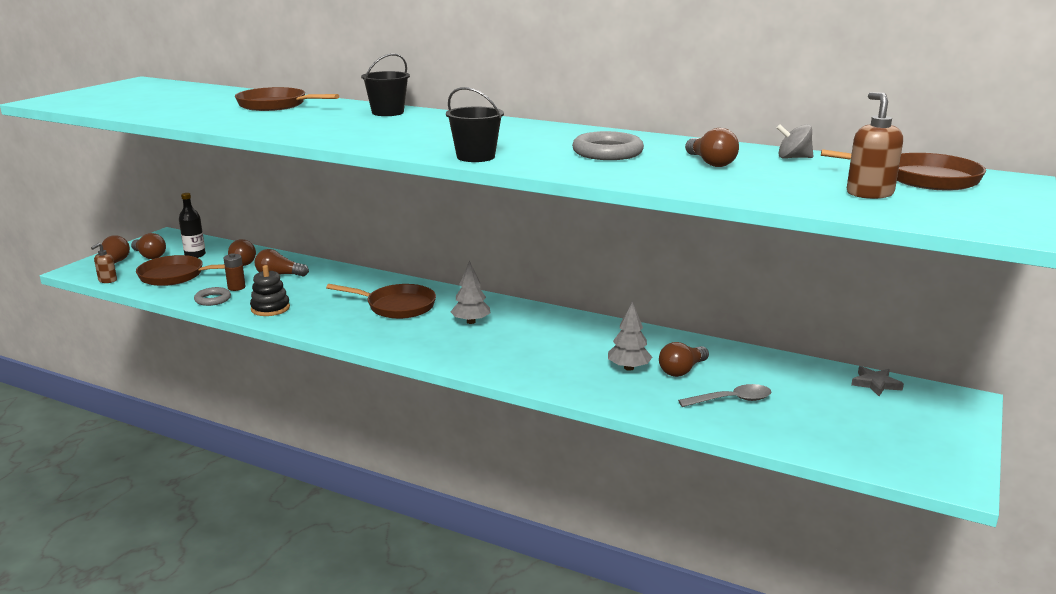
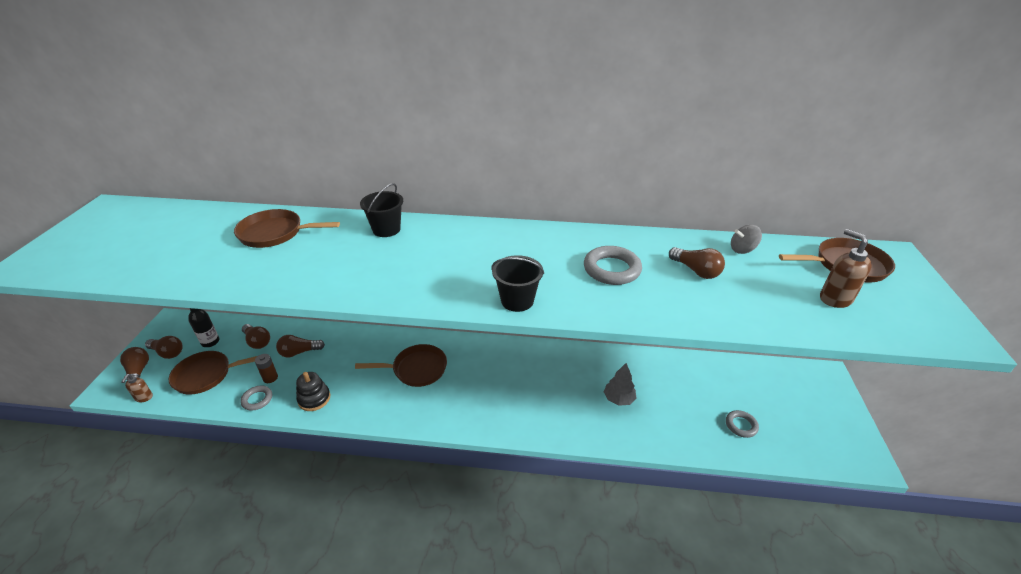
camera: 20 degrees left, 15 degrees up
grey tree [451,261,490,324] -> none
brown light bulb [659,342,709,377] -> none
grey spoon [678,384,771,407] -> none
grey star [851,366,904,396] -> none
none -> grey ring [726,410,759,438]

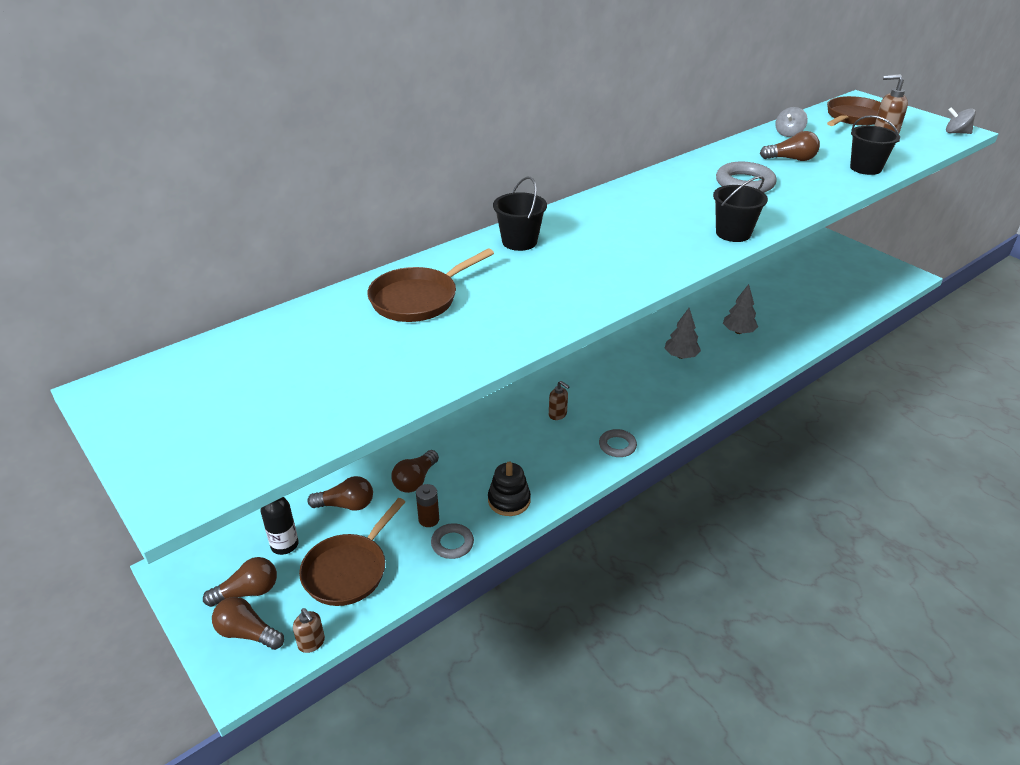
camera: 45 degrees left, 0 degrees up
brown pan [355,344,447,387] -> brown soap dispenser [549,381,570,420]
grey ring [726,410,759,438] -> grey ring moved to [599,429,637,457]
none -> grey tree [665,308,701,359]
none -> black bucket [850,115,900,175]
none -> grey spinning top [946,107,976,134]

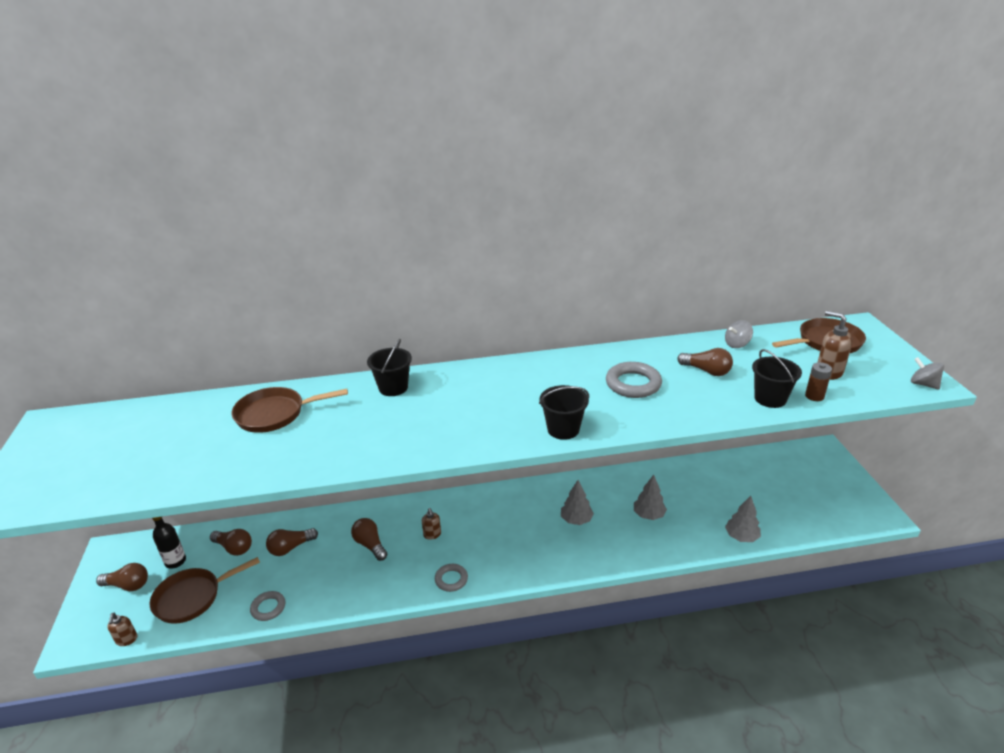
camera: 30 degrees right, 5 degrees down
brown light bulb [212,597,284,650] -> brown light bulb moved to [351,518,387,561]
brown battery [416,484,439,527] -> brown battery moved to [805,362,832,401]
black stacking toy [488,462,531,516] -> none
none -> grey tree [725,496,761,542]

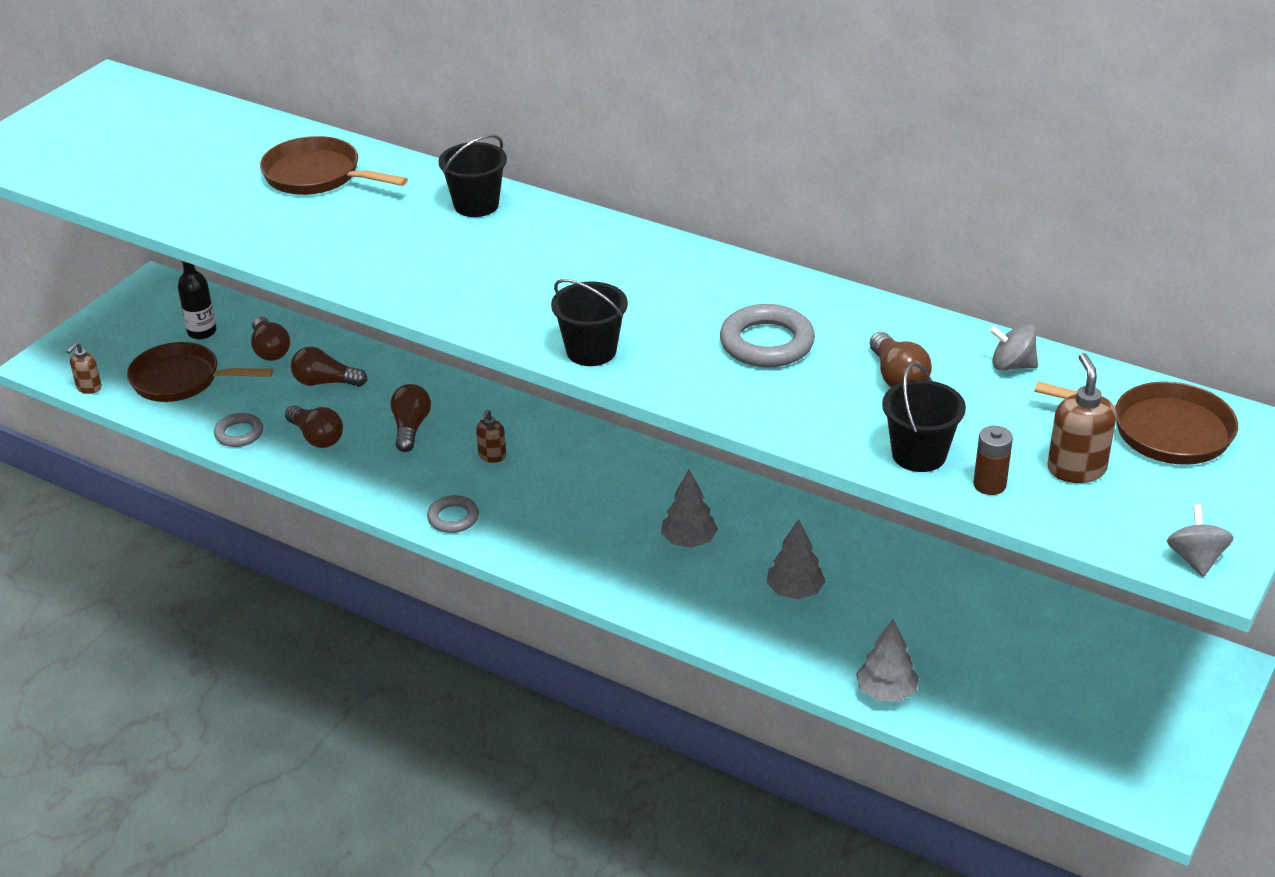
camera: 40 degrees right, 5 degrees up
brown light bulb [96,563,148,591] -> brown light bulb moved to [285,405,343,448]

